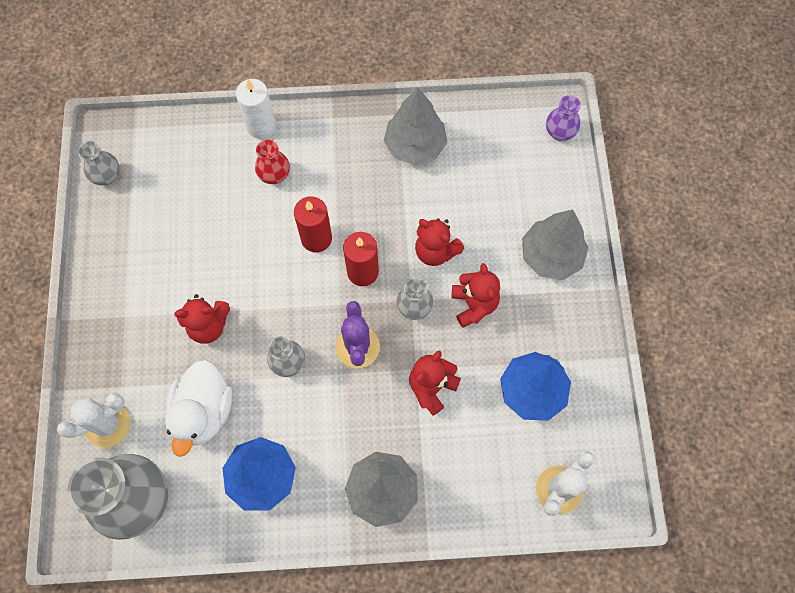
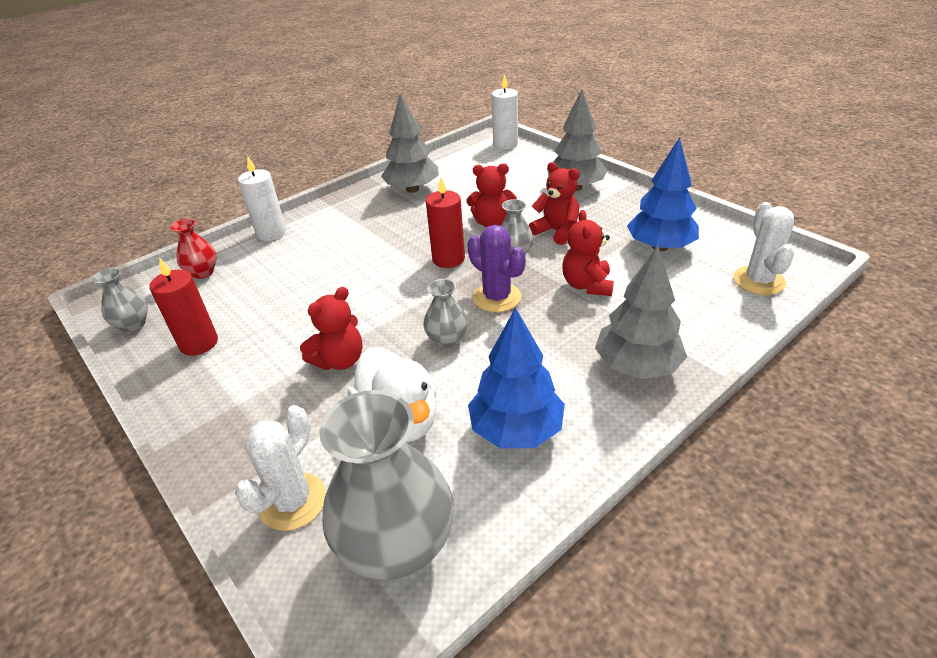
camera: 35 degrees left, 30 degrees down
red vase [255,140,290,184] -> red vase moved to [171,219,217,279]
red candle [294,196,332,252] -> red candle moved to [149,257,218,356]
purple vase [546,95,581,141] -> white candle [492,74,518,150]

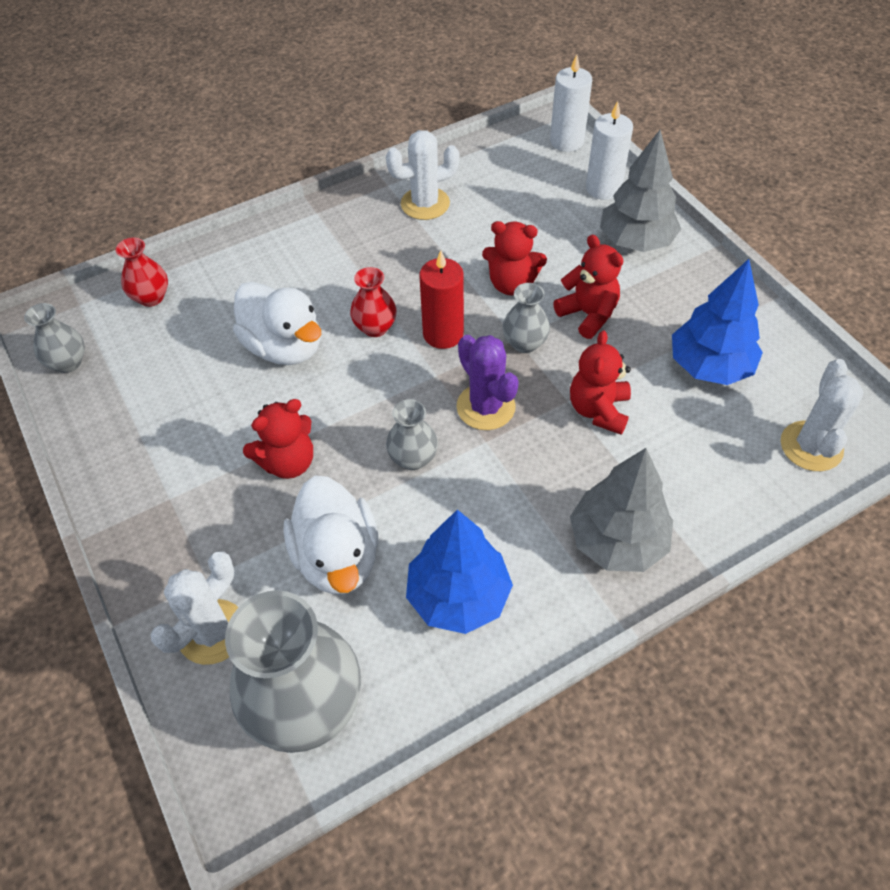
camera: 10 degrees right, 15 degrees up
red candle [149,257,218,356] -> none
white candle [238,155,286,241] -> white candle moved to [586,101,633,200]
grey tree [381,94,439,193] -> white cactus [386,130,460,220]
none -> white duck [233,282,321,365]
none -> red vase [350,267,397,337]

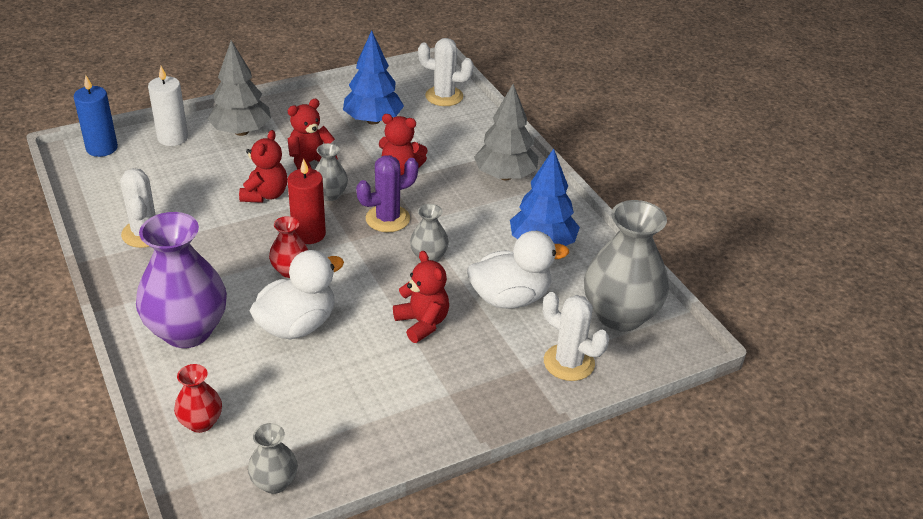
camera: 90 degrees left, 15 degrees down
white candle [550,54,592,152] -> blue candle [74,75,118,157]
none -> purple vase [136,212,227,348]

